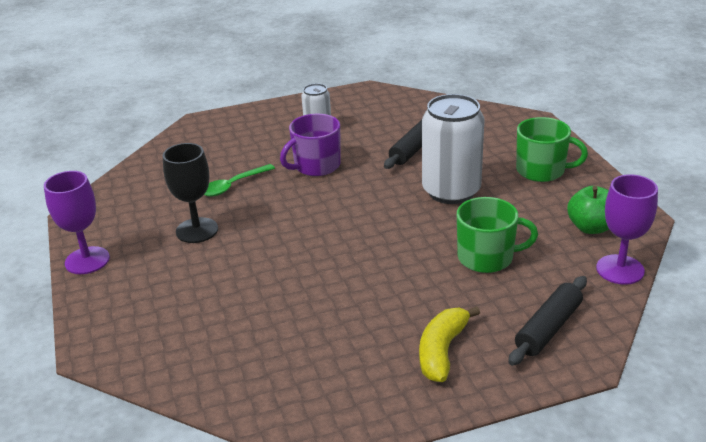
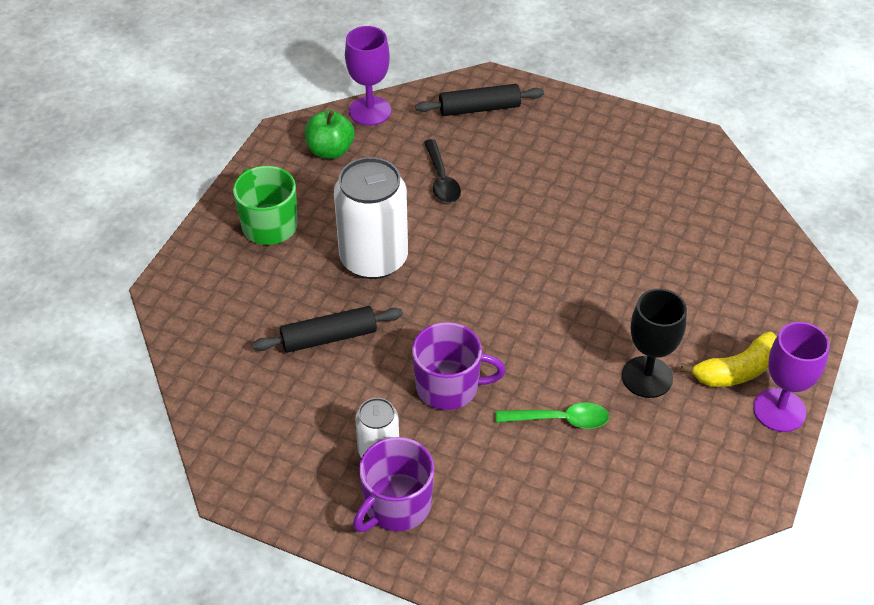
camera: 140 degrees left, 15 degrees up
yellow banana [419,306,480,382] -> yellow banana moved to [680,332,777,387]
green mug [457,197,538,273] -> black spoon [424,139,461,203]
none -> purple mug [353,437,434,532]

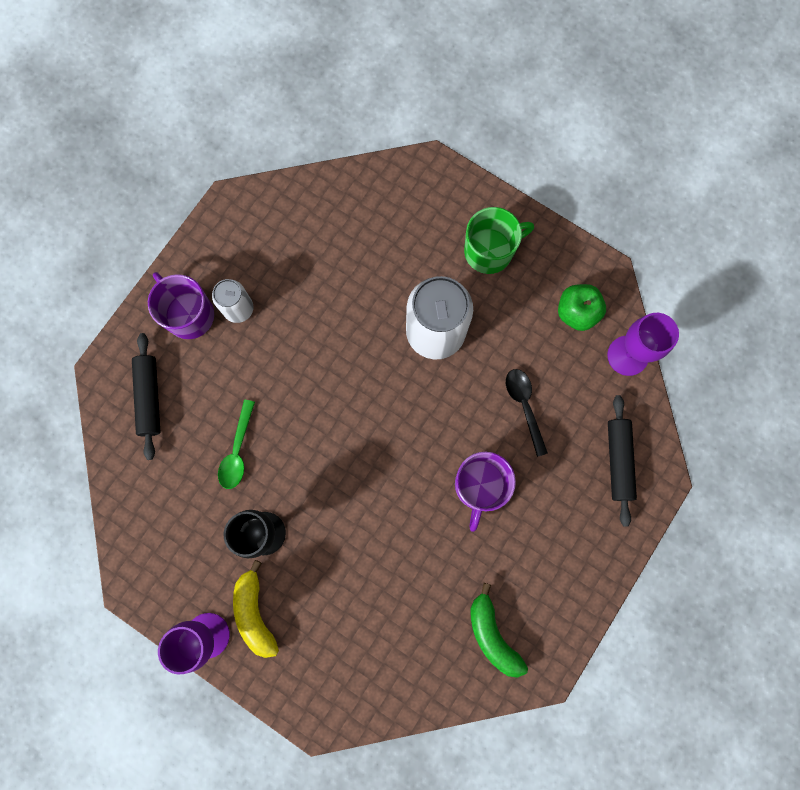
camera: 100 degrees right, 30 degrees up
black rolling pin [252,306,403,353] -> black rolling pin moved to [132,333,160,460]
purple mug [412,322,506,410] -> purple mug moved to [455,452,516,532]
black spoon [424,139,461,203] -> black spoon turned 75 degrees clockwise [506,369,548,457]
none -> green banana [470,583,528,678]

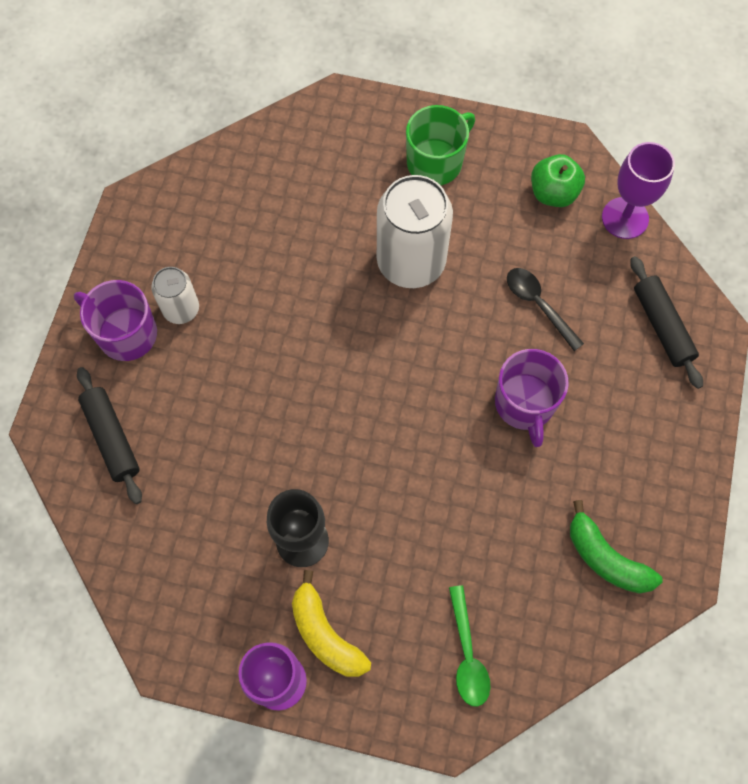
camera: 20 degrees left, 10 degrees down
green spoon [218,400,255,489] -> green spoon moved to [449,585,490,707]

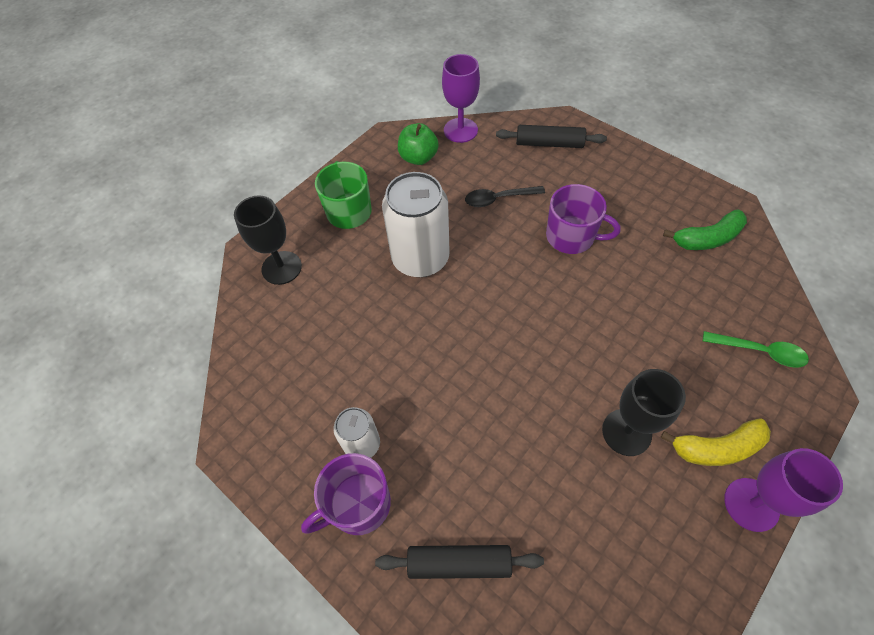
camera: 60 degrees left, 10 degrees down
none -> black goblet [234,195,302,285]

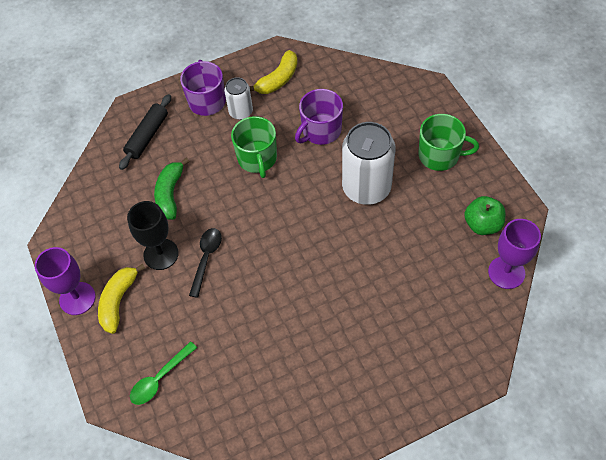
camera: 115 degrees right, 0 degrees up
black goblet [234,195,302,285] -> none
black spoon [465,186,545,207] -> black spoon moved to [189,228,222,298]
black rolling pin [496,125,607,148] -> none
purple mug [546,184,620,254] -> purple mug moved to [295,89,343,145]
green banana [663,210,747,250] -> green banana moved to [154,157,190,220]
none -> green mug [231,116,277,178]
none -> yellow banana [249,50,298,94]

